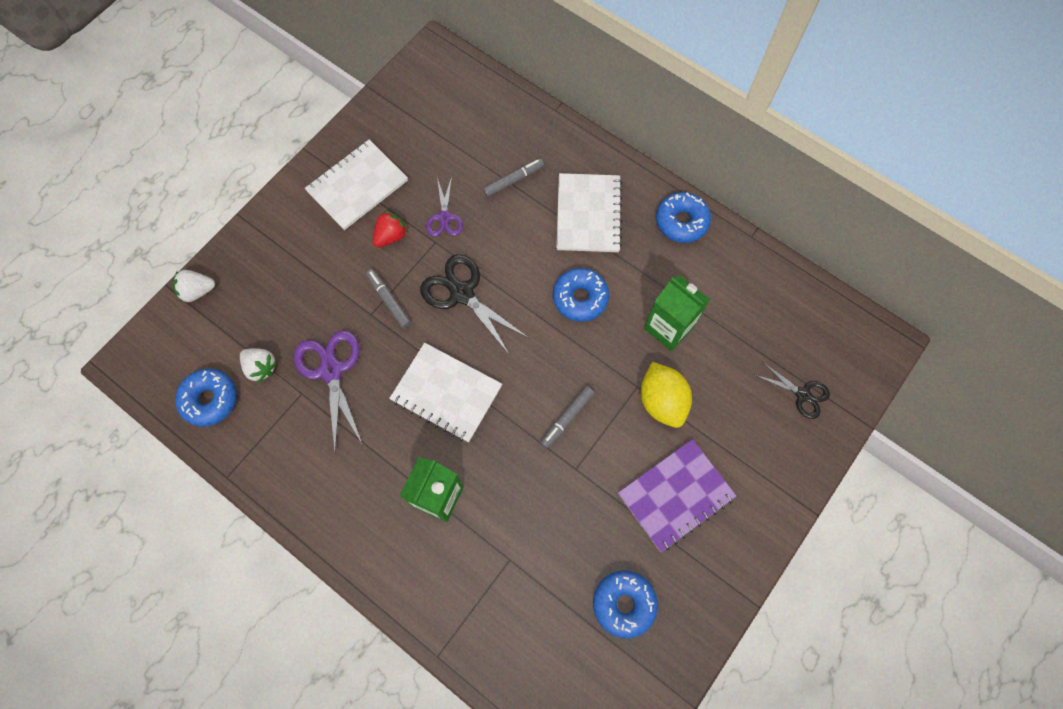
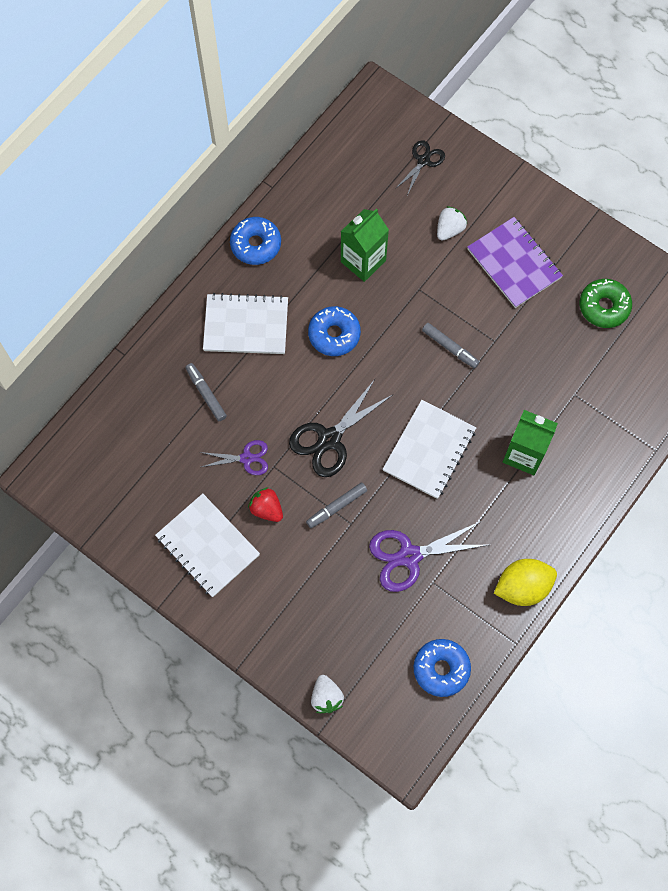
camera: 90 degrees left, 0 degrees up
white strawberry [240,348,278,383] -> white strawberry moved to [437,206,467,241]
blue donut [593,570,658,638] -> green donut [579,279,632,328]
yellow lemon [641,362,692,428] -> yellow lemon moved to [494,559,557,606]

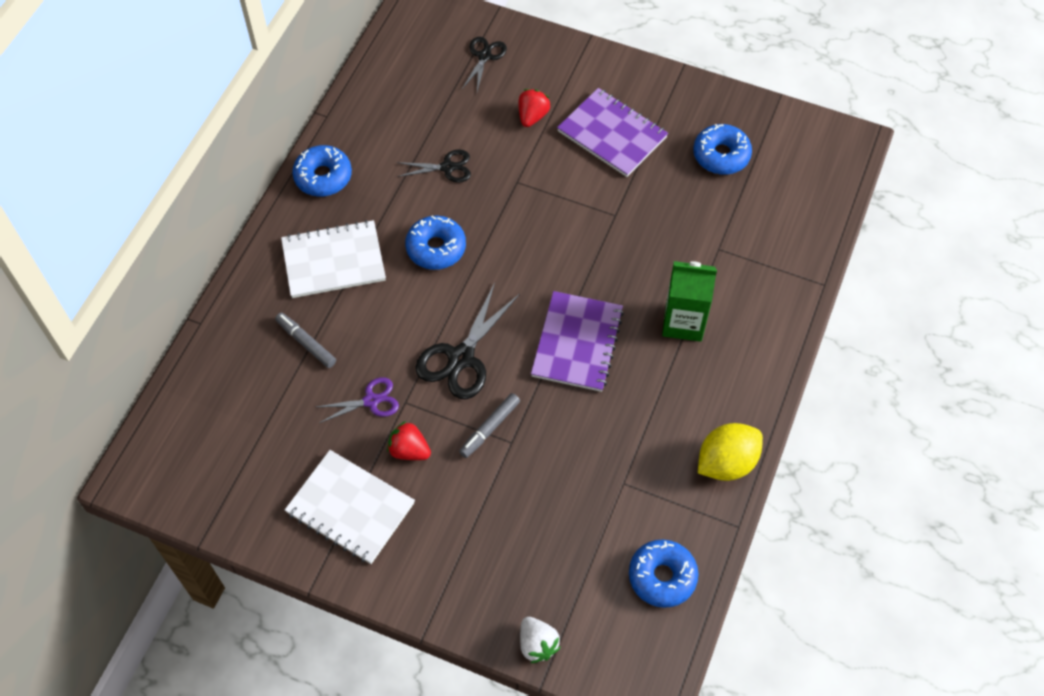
camera: 15 degrees left, 10 degrees down
green carton [341,209,389,282] -> black scissors [397,150,471,183]
purple scissors [369,521,487,592] -> none
white notebook [383,400,476,499] -> purple notebook [531,291,624,392]
grey marker [422,323,479,369] -> none
white strawberry [437,206,467,241] -> red strawberry [518,89,551,127]
green donut [579,279,632,328] -> blue donut [693,124,752,174]

